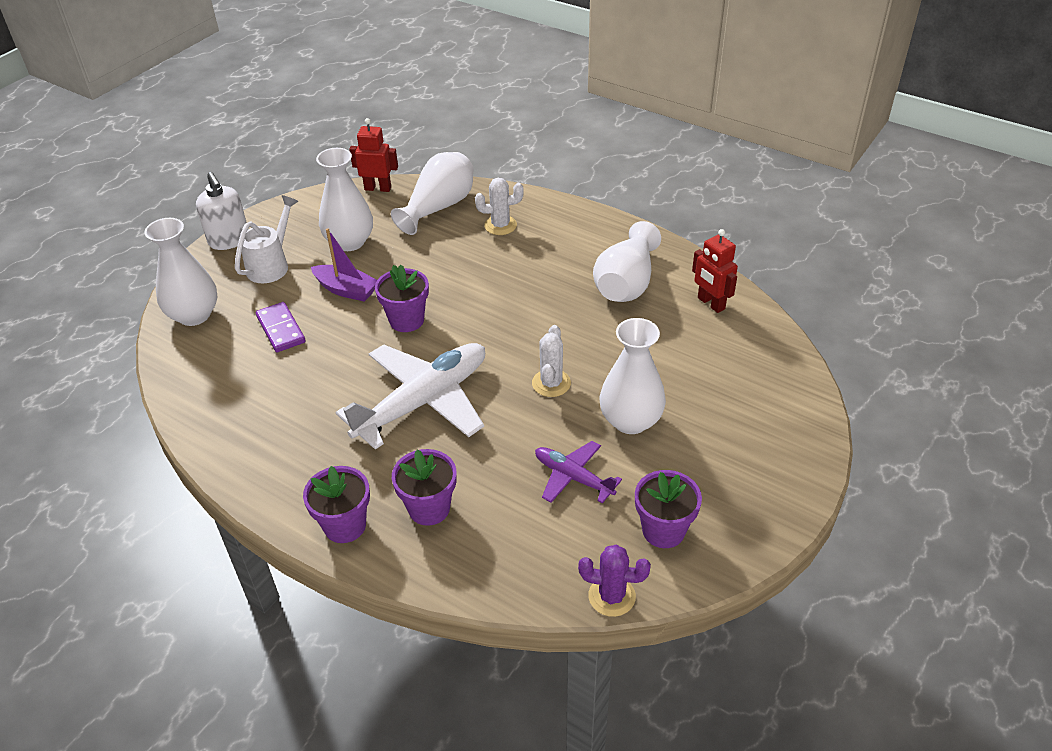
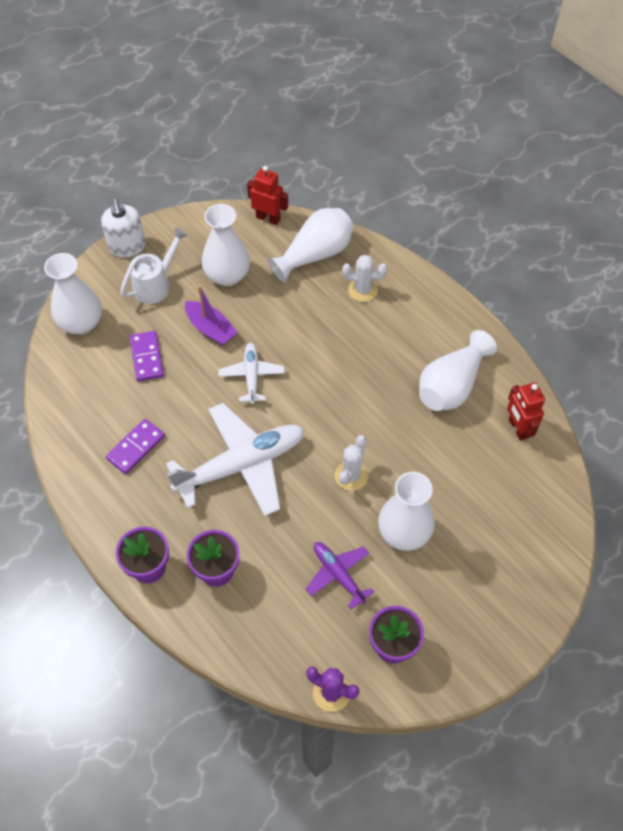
camera: 15 degrees right, 15 degrees up
purple flower pot [375,265,429,332] -> white plane [219,343,285,404]
none -> purple domino [106,419,165,474]

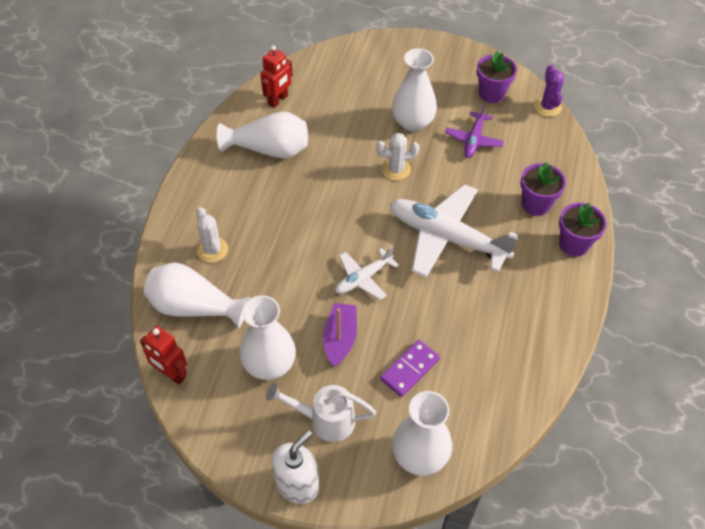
camera: 125 degrees left, 5 degrees down
purple domino [106,419,165,474] -> none
red robot [247,166,288,225] -> red robot turned 45 degrees counterclockwise [140,326,187,385]

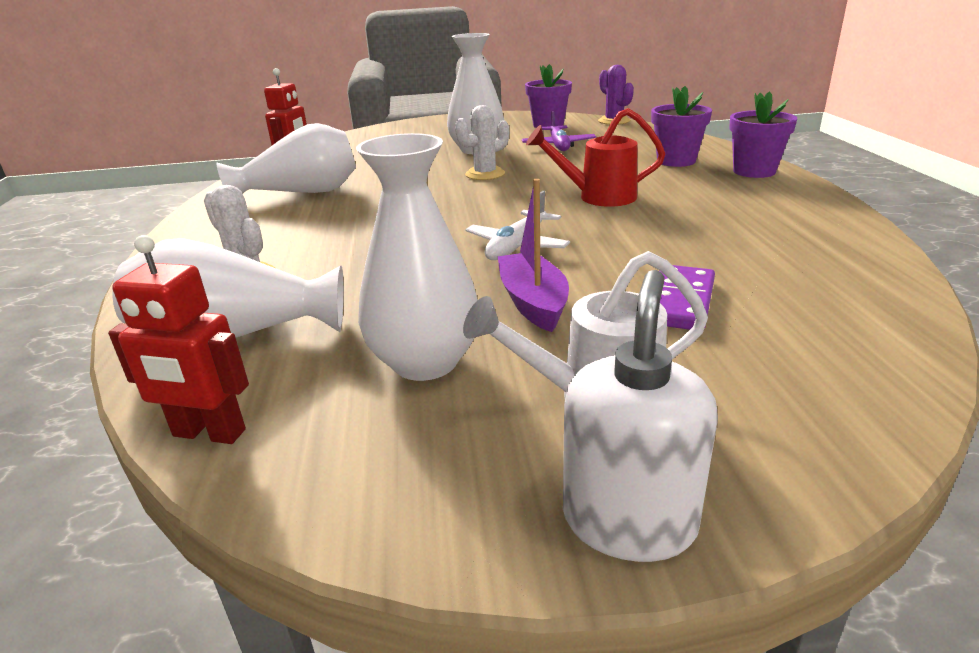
camera: 20 degrees left, 25 degrees down
white plane [390,184,518,277] -> red watering can [526,108,665,207]
white vase [392,391,452,476] -> none

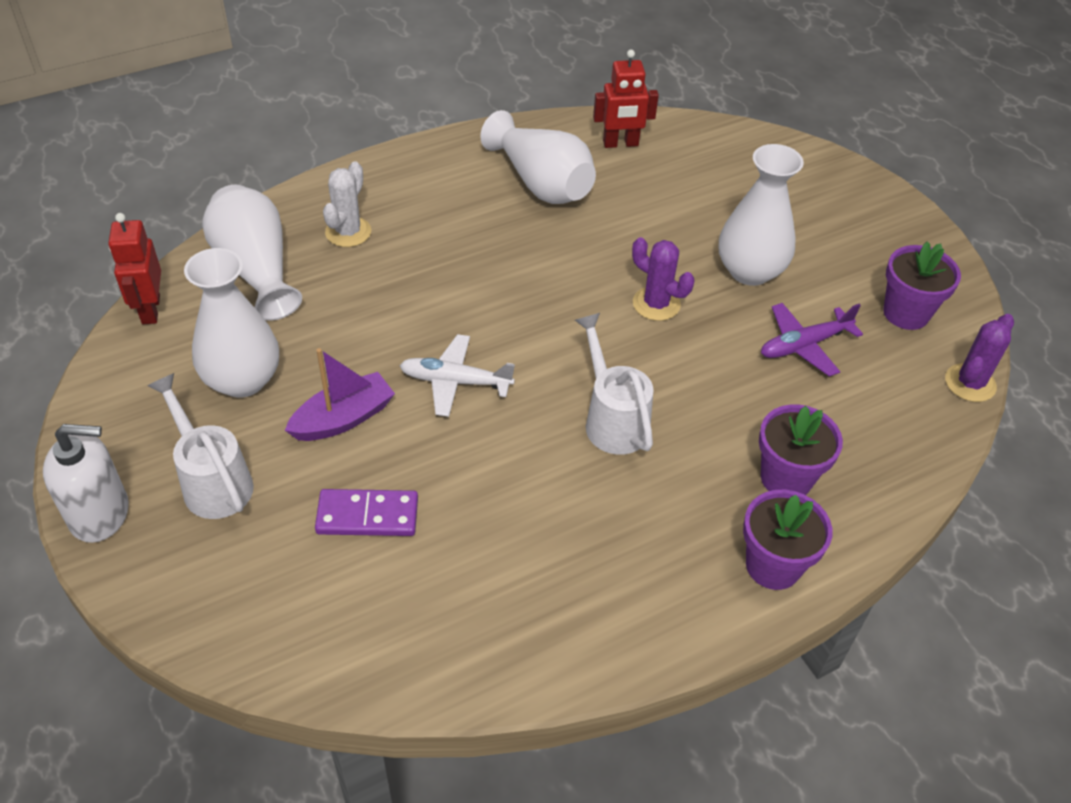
camera: 65 degrees right, 20 degrees up
white cactus [455,105,509,180] -> purple cactus [632,237,694,321]
red watering can [526,108,665,207] -> white watering can [575,313,654,455]

